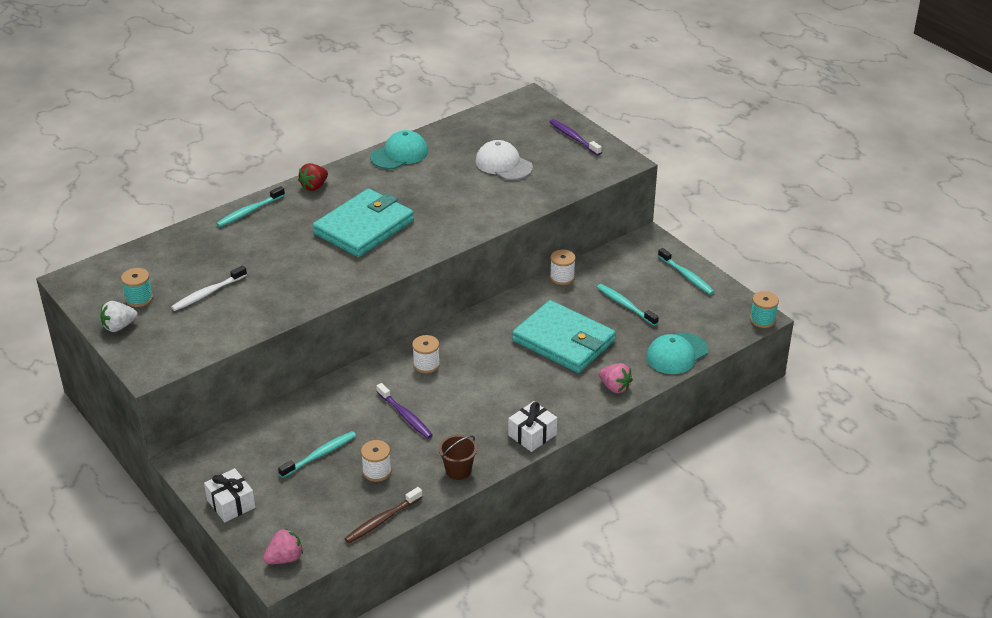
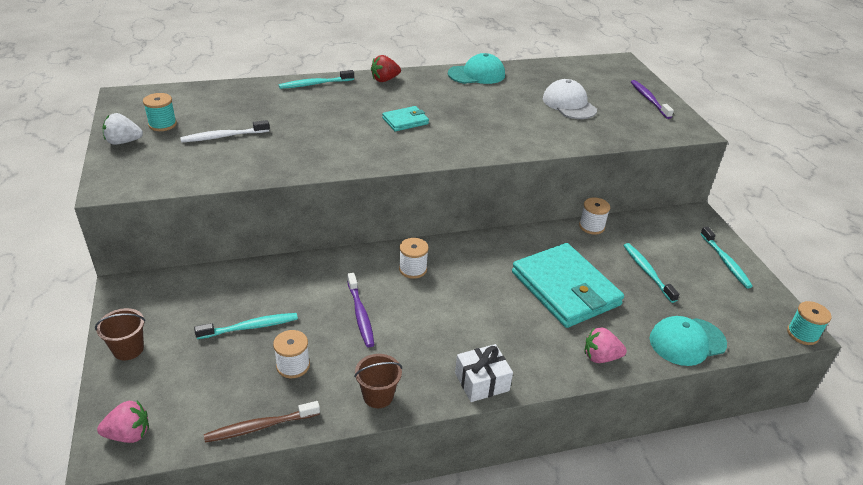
camera: 20 degrees right, 0 degrees up
white gift [204,468,255,522] -> brown bucket [95,308,145,360]
turquoise wallet [313,189,414,257] -> turquoise wallet [382,106,429,131], size x0.47
pink strawberry [599,363,633,393] -> pink strawberry turned 120 degrees clockwise [585,327,627,363]

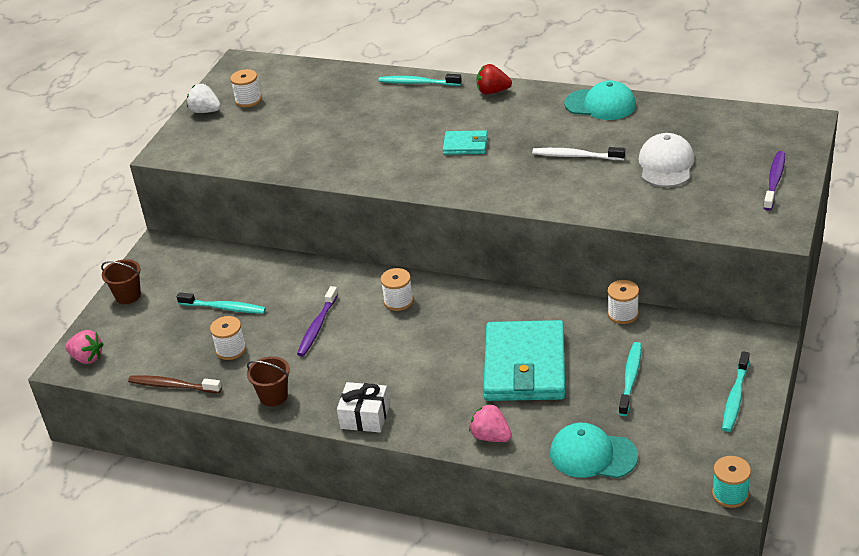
camera: 40 degrees right, 0 degrees up
turquoise spool [143,93,177,131] -> white spool [230,69,262,107]
white toothbrush [180,120,270,143] -> white toothbrush moved to [532,147,625,160]

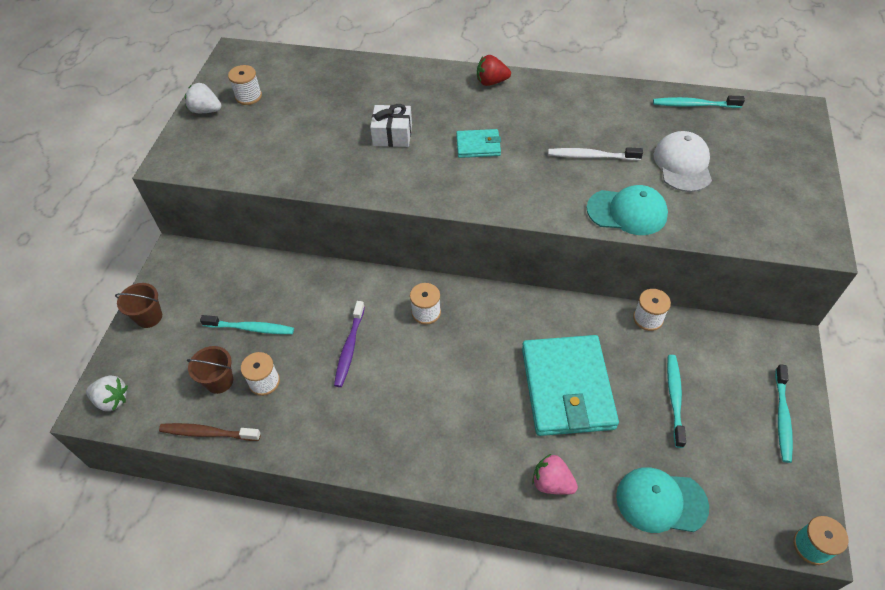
camera: 10 degrees left, 15 degrees up
pink strawberry [65,330,104,364] -> white strawberry [86,375,128,411]
brown bucket [247,356,290,407] -> brown bucket moved to [187,346,233,394]
white gift [337,382,390,432] -> white gift moved to [370,104,412,147]
turquoise toothbrush [379,74,462,86] -> turquoise toothbrush moved to [653,96,745,108]
turquoise cap [564,81,636,120] -> turquoise cap moved to [587,185,668,235]
purple toothbrush [763,151,785,211] -> none

